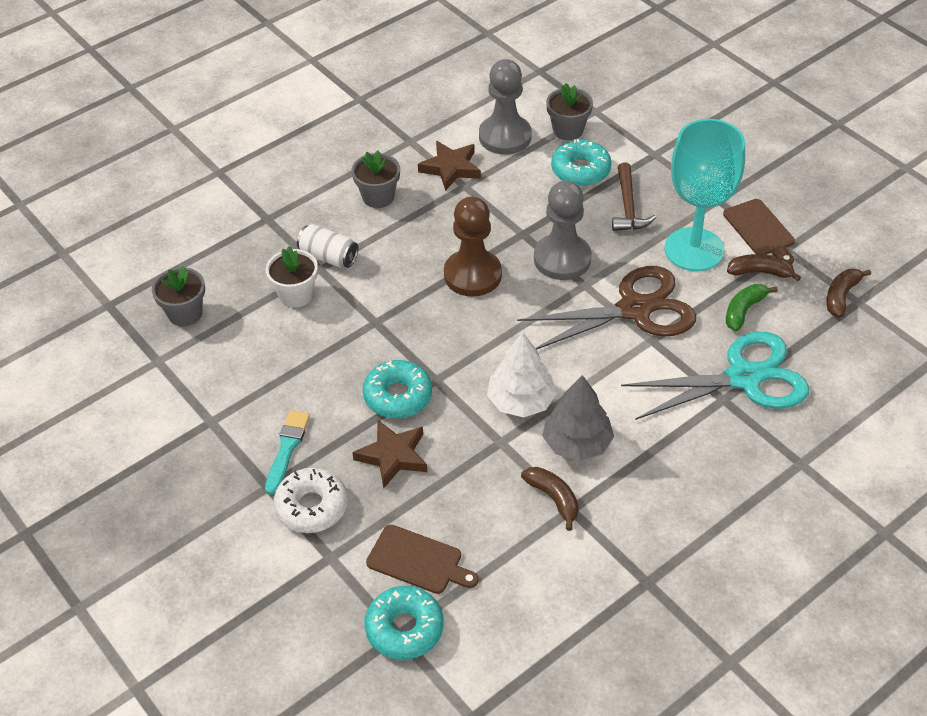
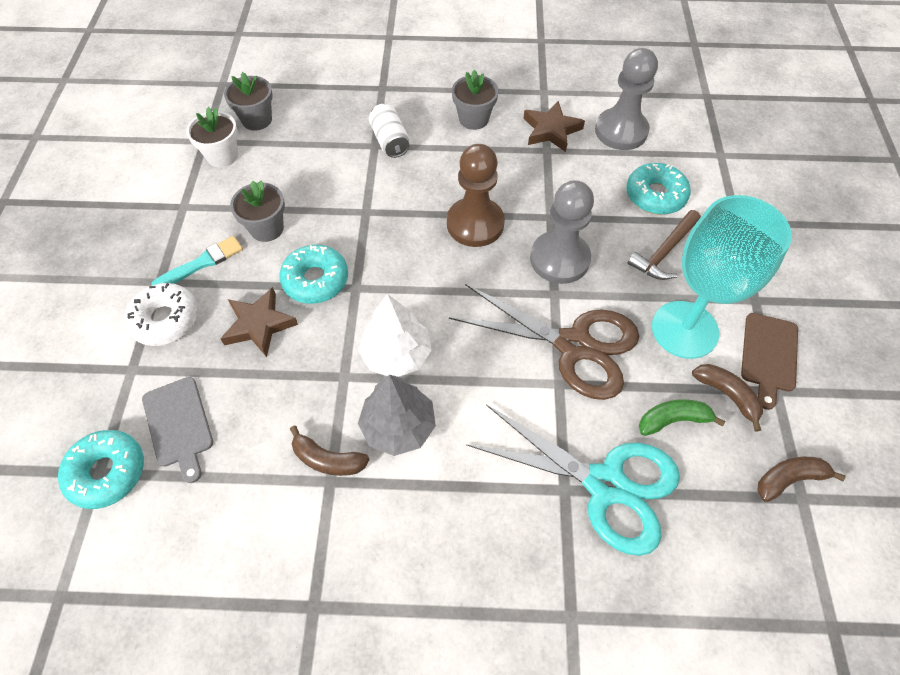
camera: 40 degrees right, 10 degrees up
white flower pot [266,246,318,308] -> white flower pot moved to [186,107,238,167]
brown cutting board [366,524,479,594] -> grey cutting board [142,377,213,483]
brown banana [521,467,579,531] -> brown banana turned 105 degrees clockwise [290,426,370,476]
grey flower pot [546,83,593,140] -> grey flower pot moved to [230,181,285,242]

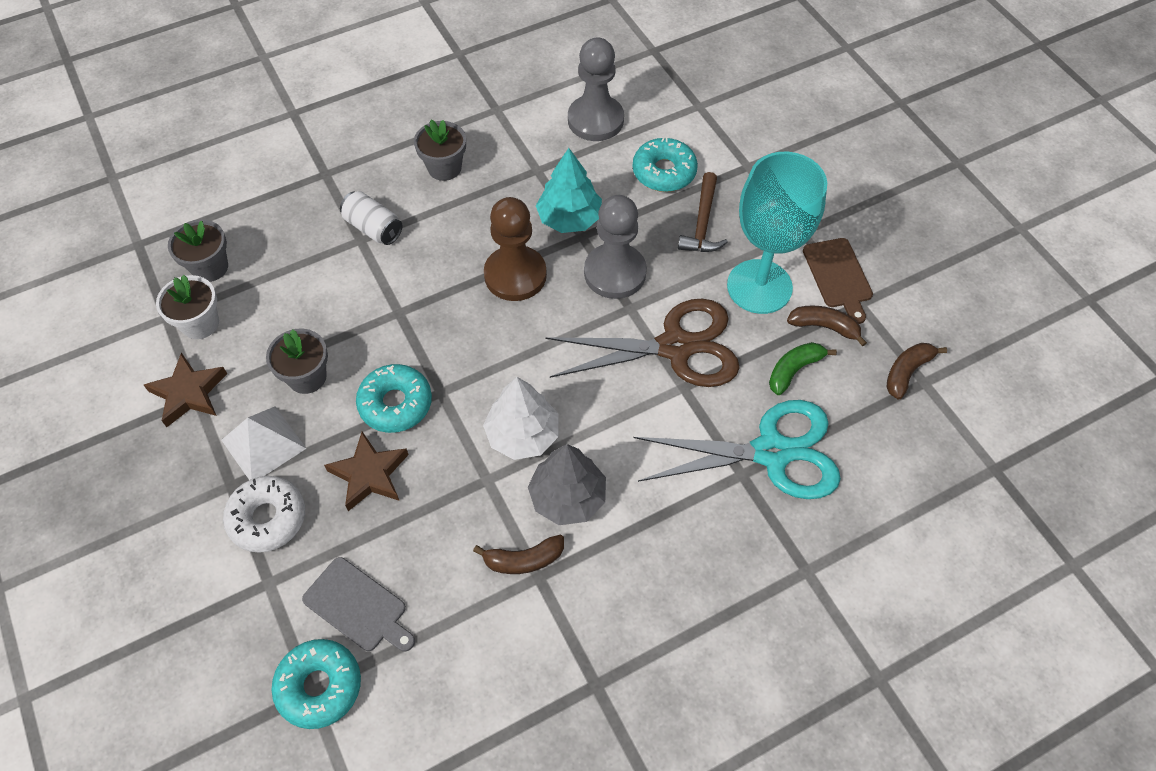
camera: 30 degrees left, 0 degrees up
turquoise brush [151,236,243,285] -> white pyramid [222,407,307,480]
brown star [523,101,585,152] -> brown star moved to [144,353,227,427]
none -> turquoise tree [536,148,602,233]

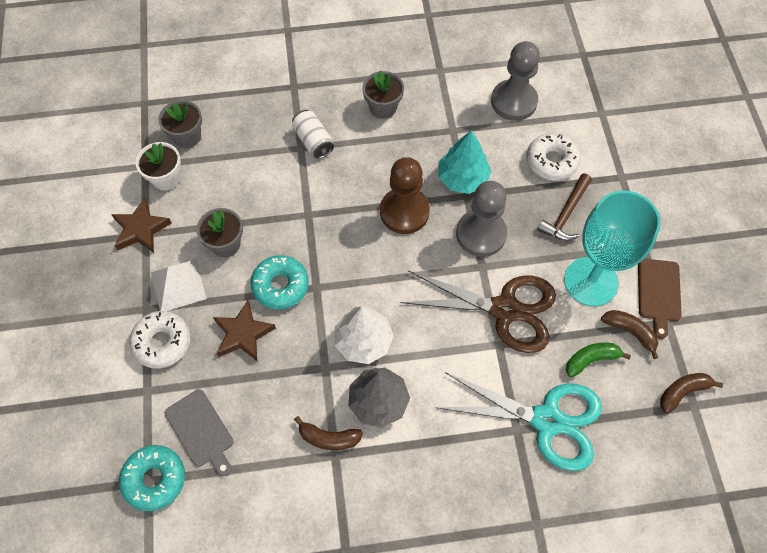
camera: 20 degrees right, 5 degrees up
turquoise donut [633,137,698,192] -> white donut [526,133,581,181]

